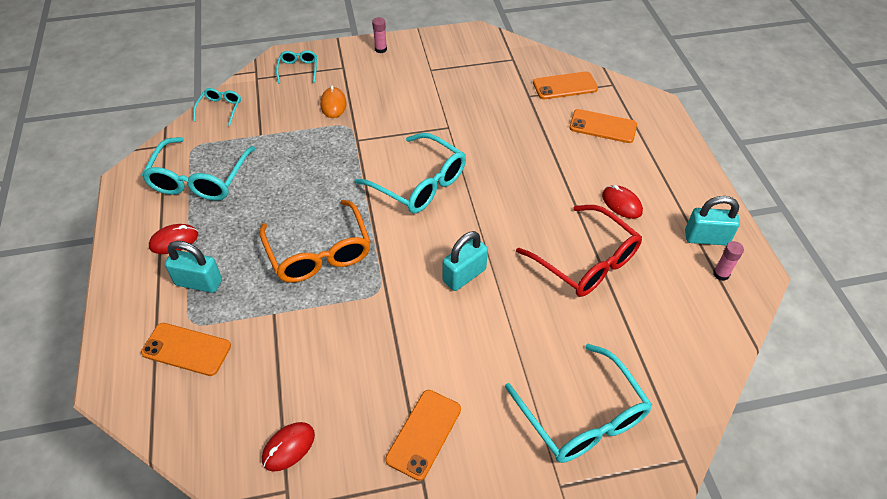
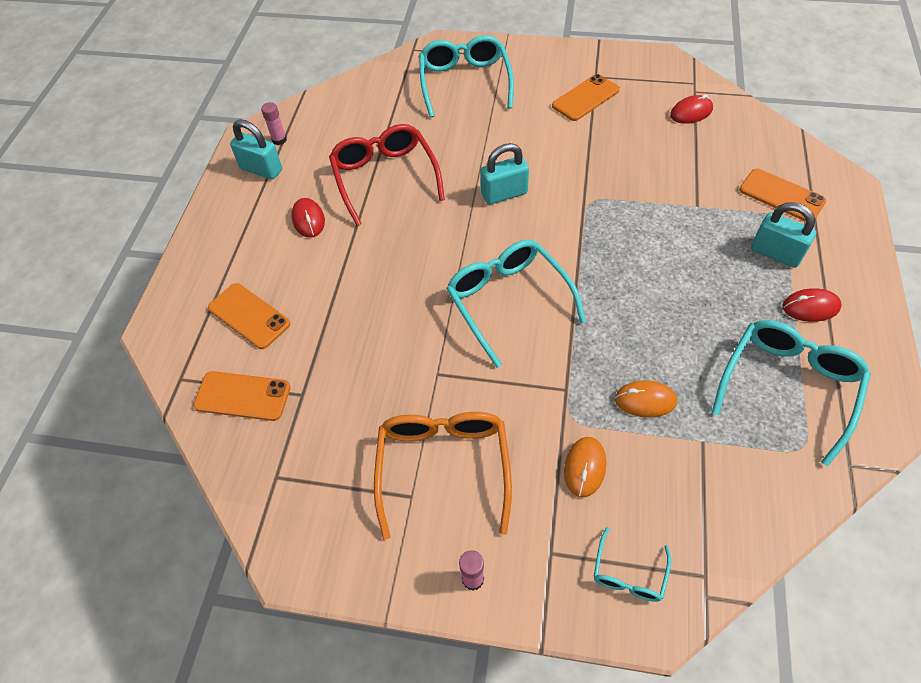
camera: 155 degrees left, 5 degrees up
turquoise glasses [193,88,241,126] -> none
orange glasses [259,200,371,283] -> orange glasses moved to [374,412,512,540]
none -> orange mouse [615,380,677,418]

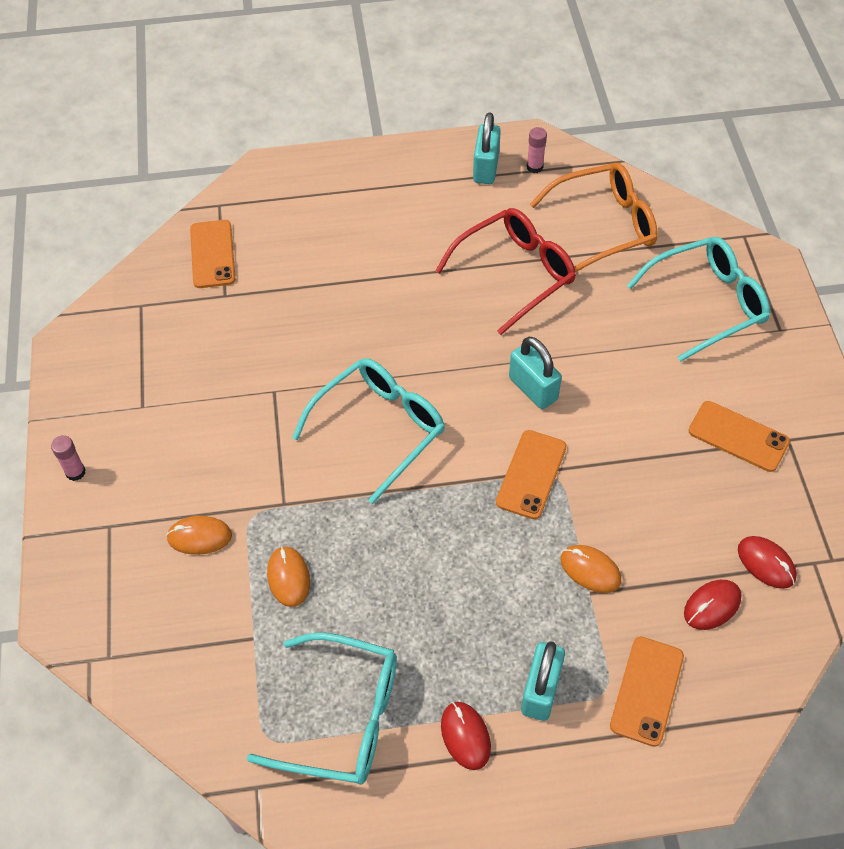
camera: 70 degrees right, 0 degrees up
orange phone [208,283,290,349] -> orange phone moved to [496,430,567,519]
red mouse [291,198,325,238] -> red mouse moved to [684,580,741,630]
orange glasses [374,412,512,540] -> orange glasses moved to [530,163,658,272]
turquoise glasses [594,527,671,602] -> none
none -> orange mouse [561,545,621,593]

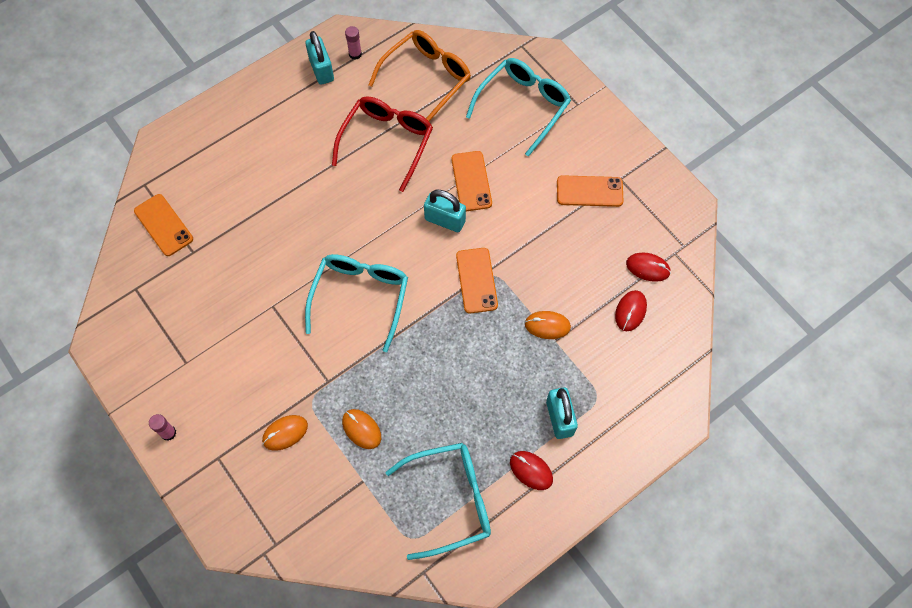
camera: 30 degrees left, 10 degrees up
orange phone [610,636,684,747] -> orange phone moved to [451,151,492,211]

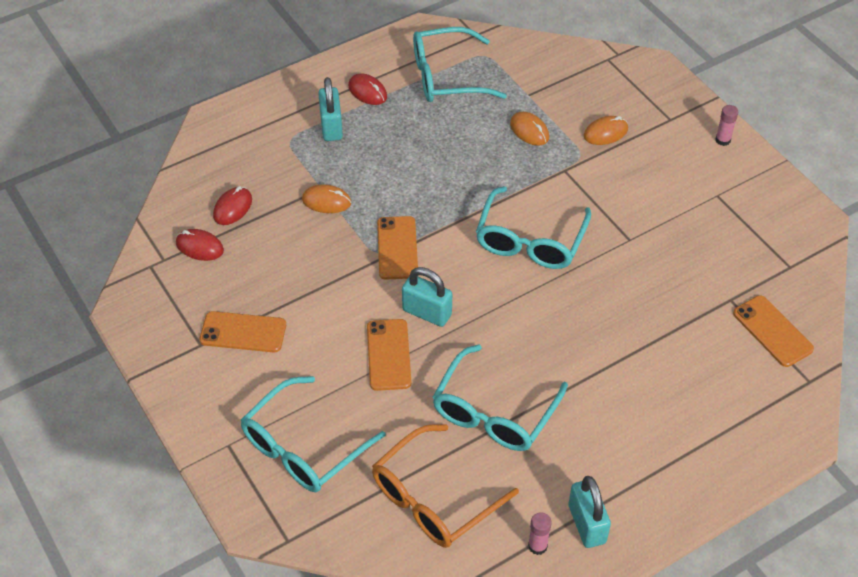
camera: 175 degrees left, 15 degrees down
red glasses [332,96,433,192] -> turquoise glasses [432,344,568,451]

